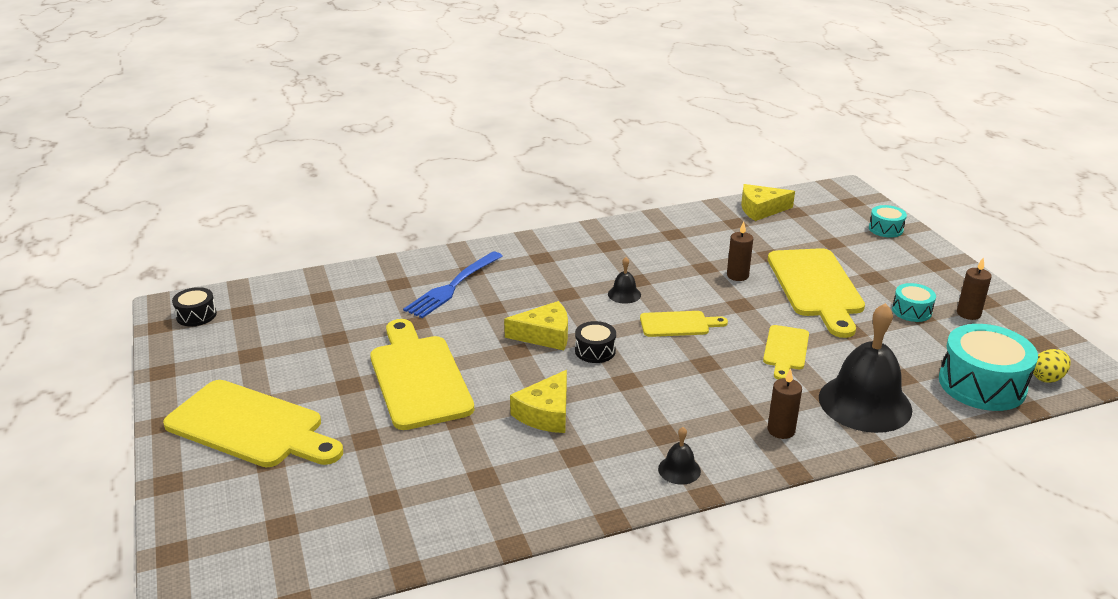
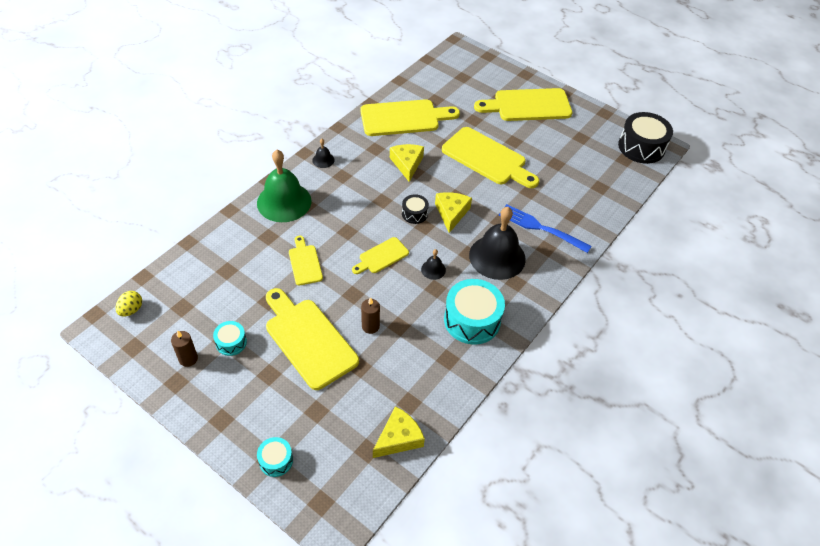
camera: 145 degrees right, 20 degrees up
black drum [172,287,217,326] -> black drum [618,112,673,164], size x1.94
blue fork [403,251,503,318] -> blue fork turned 60 degrees counterclockwise [499,204,592,253]
yellow cheese [504,301,568,350] -> yellow cheese turned 135 degrees clockwise [435,192,472,233]
brown candle [768,368,802,439] -> green bell [257,150,312,222]
black bell [819,303,912,433] -> black bell moved to [469,207,526,280]
turquoise drum [939,324,1038,411] -> turquoise drum moved to [444,279,505,345]
none -> yellow cutting board [361,99,460,136]

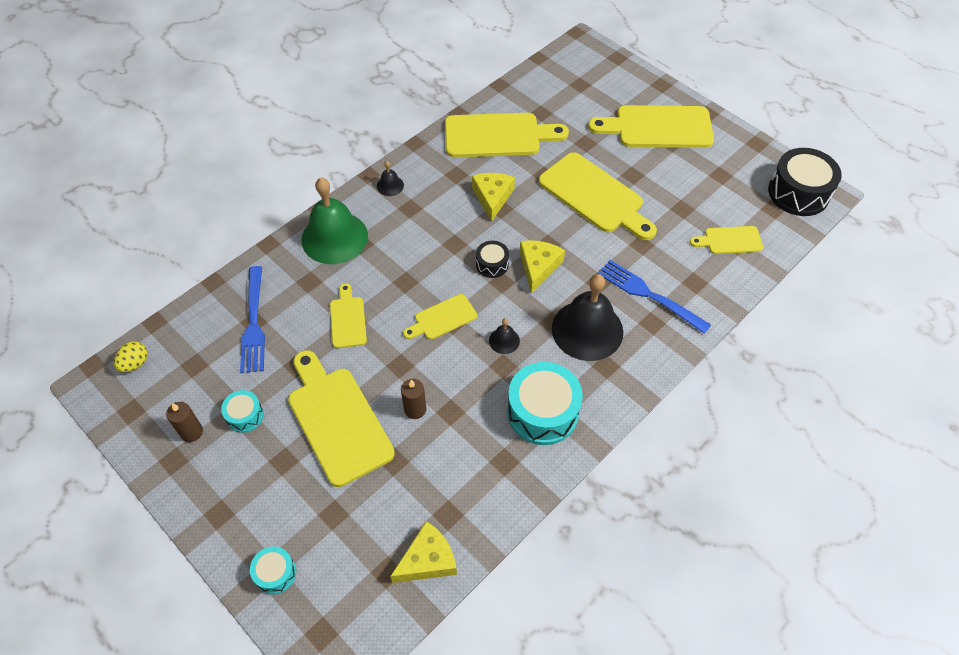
camera: 10 degrees right, 5 degrees up
none -> blue fork [240,266,265,373]
none -> yellow cutting board [690,226,763,254]

